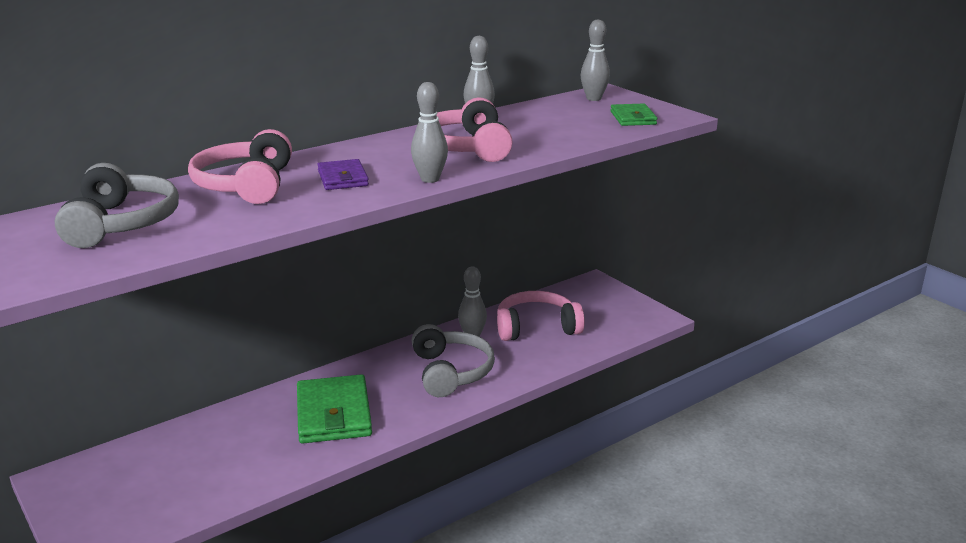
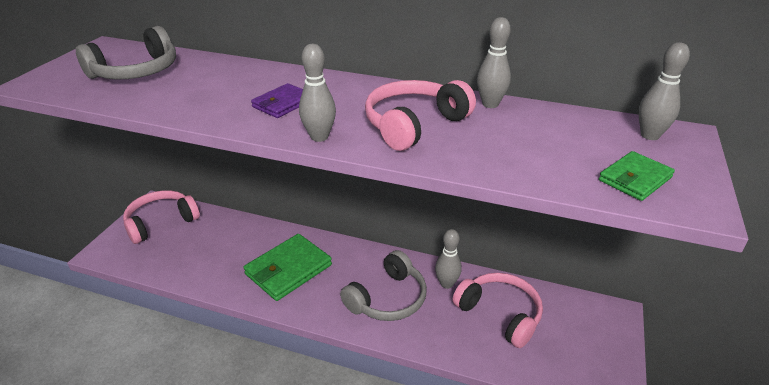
camera: 55 degrees right, 10 degrees up
pink headphones [188,129,292,204] -> pink headphones moved to [123,190,200,244]

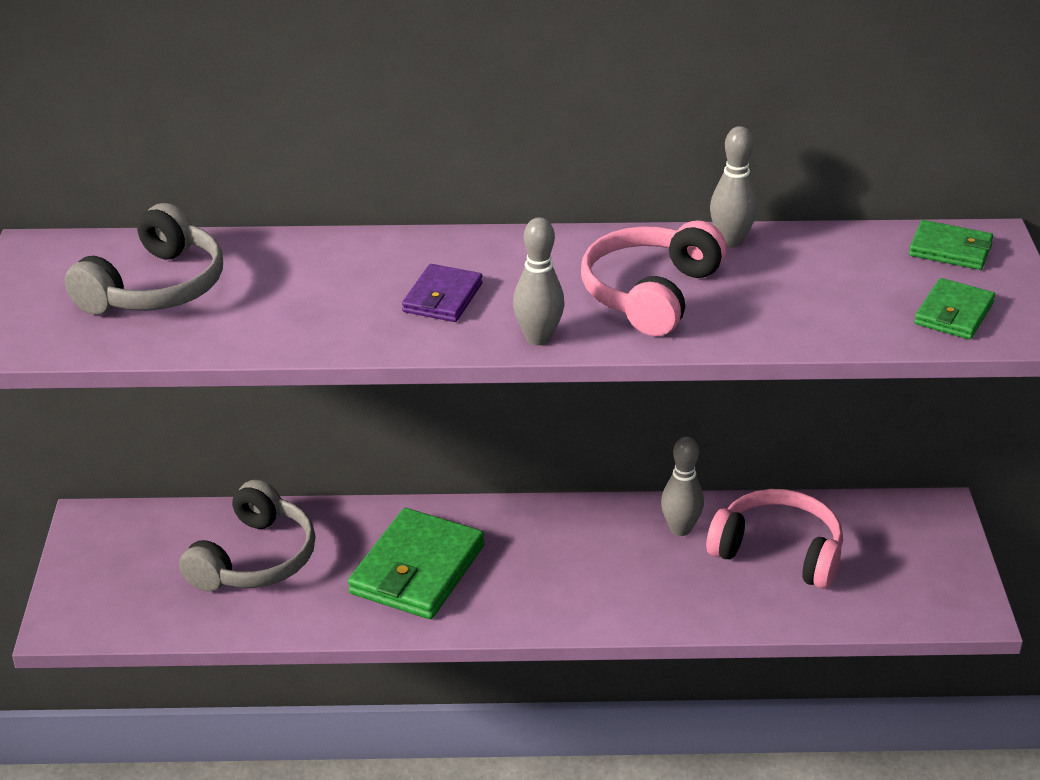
camera: 20 degrees left, 0 degrees up
pink headphones [123,190,200,244] -> none
grey headphones [340,250,427,321] -> grey headphones moved to [179,480,316,592]
grey bowling pin [639,42,690,140] -> green wallet [909,220,993,270]

